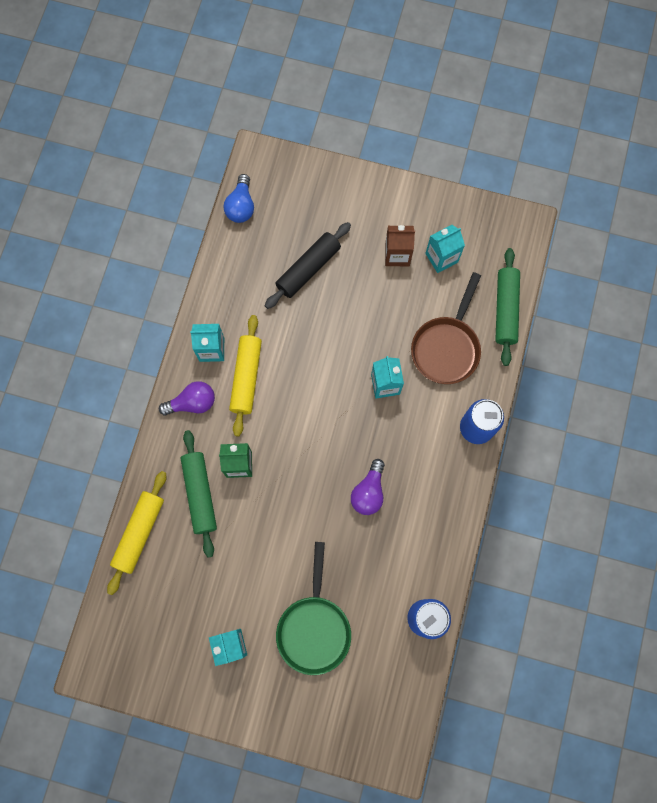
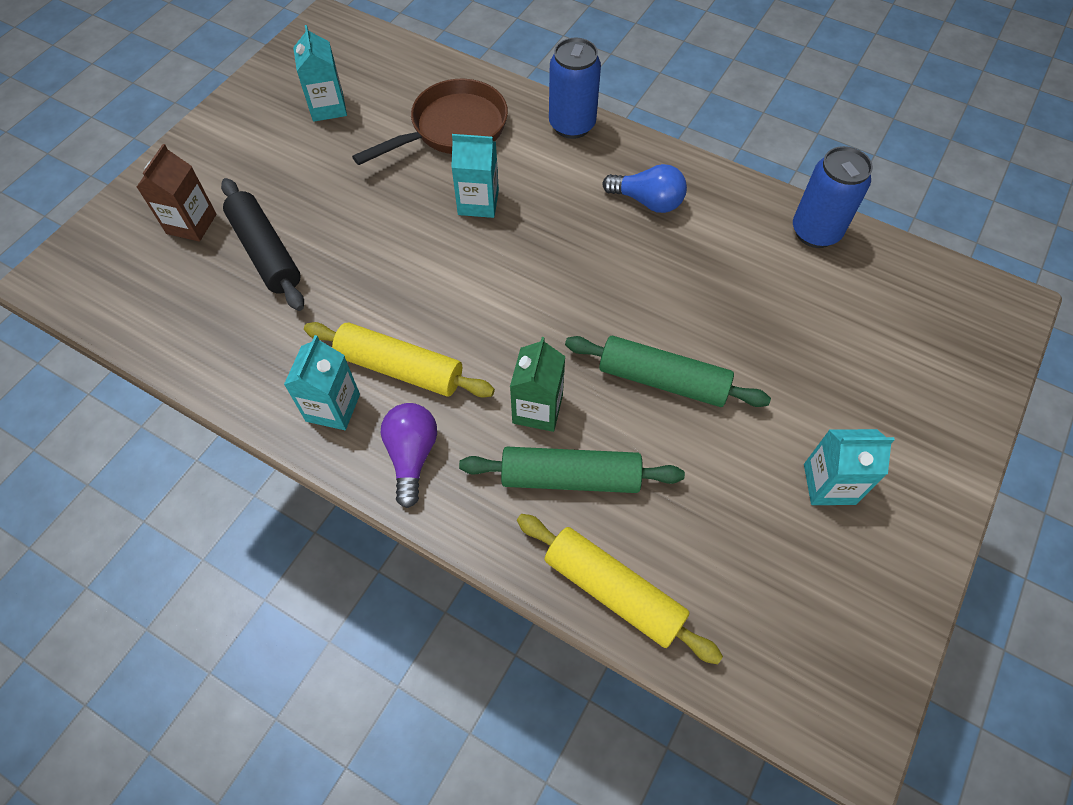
camera: 75 degrees left, 15 degrees down
blue light bulb [224,174,254,223] -> blue light bulb moved to [602,164,687,213]
green pan [276,542,351,675] -> none
purple light bulb [351,459,385,515] -> none
brown carton [385,225,415,266] -> brown carton moved to [137,144,216,242]
brown pan [411,272,481,384] -> brown pan turned 75 degrees counterclockwise [352,79,508,165]
green rolling pin [495,248,520,366] -> green rolling pin moved to [565,336,771,407]

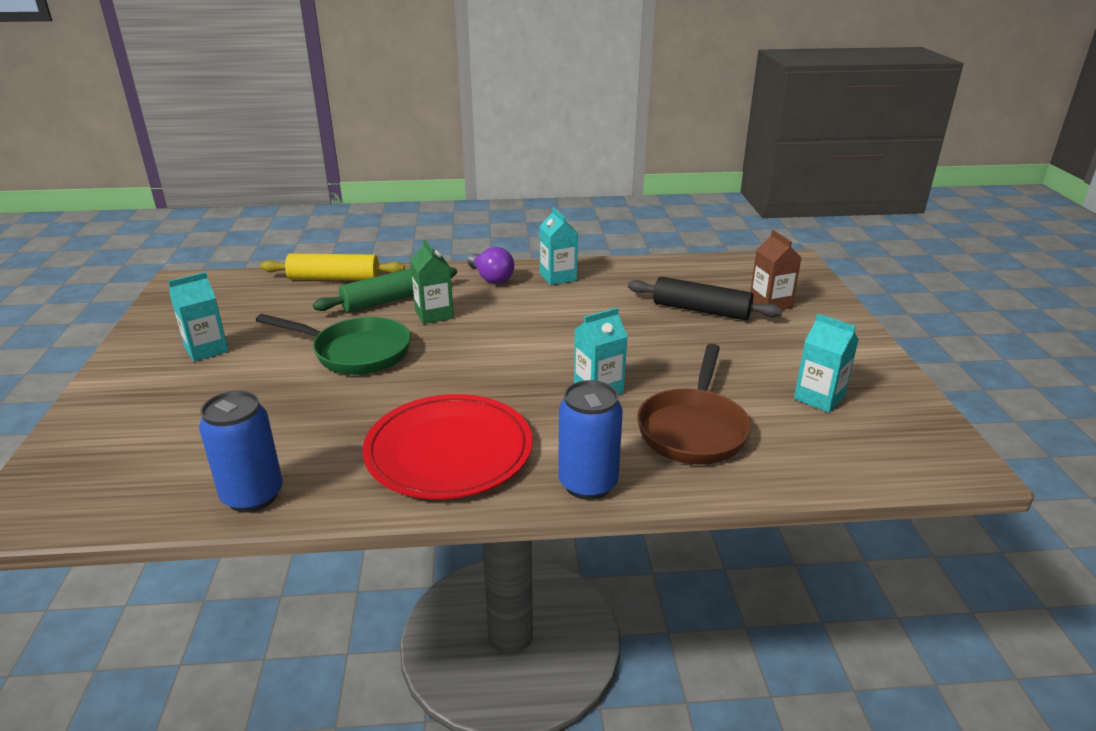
camera: 145 degrees right, 30 degrees down
yellow rolling pin [304,322,495,398] -> none
green rolling pin [565,336,771,407] -> green pan [256,314,411,375]
blue light bulb [602,164,687,213] -> red plate [362,394,533,499]

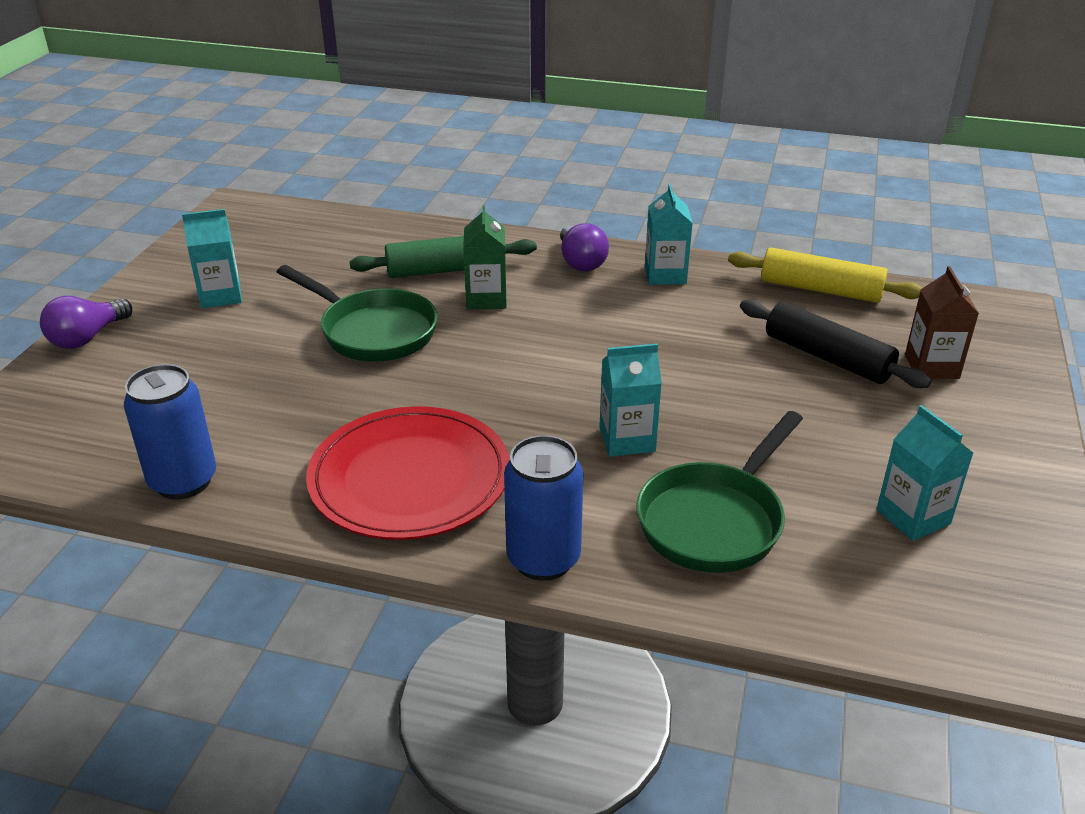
camera: 20 degrees right, 5 degrees up
yellow rolling pin [260,254,405,280] -> yellow rolling pin moved to [728,248,922,303]
brown pan [637,344,751,465] -> green pan [636,411,803,573]
none -> purple light bulb [40,296,132,349]

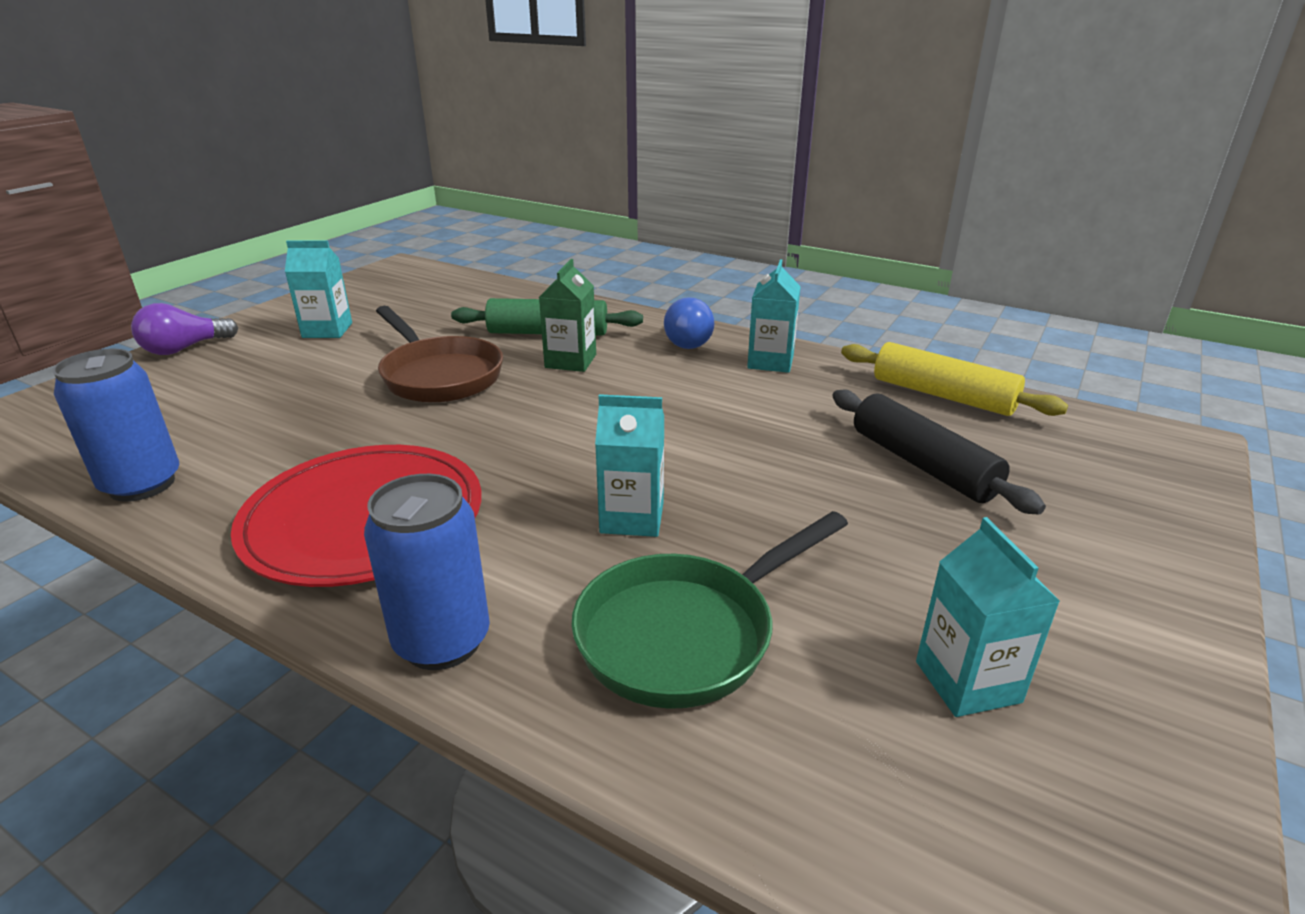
camera: 15 degrees right, 5 degrees down
green pan [277,265,438,362] -> brown pan [376,306,503,403]
purple light bulb [560,223,609,271] -> blue light bulb [664,297,714,349]
brown carton [905,266,979,379] -> none

